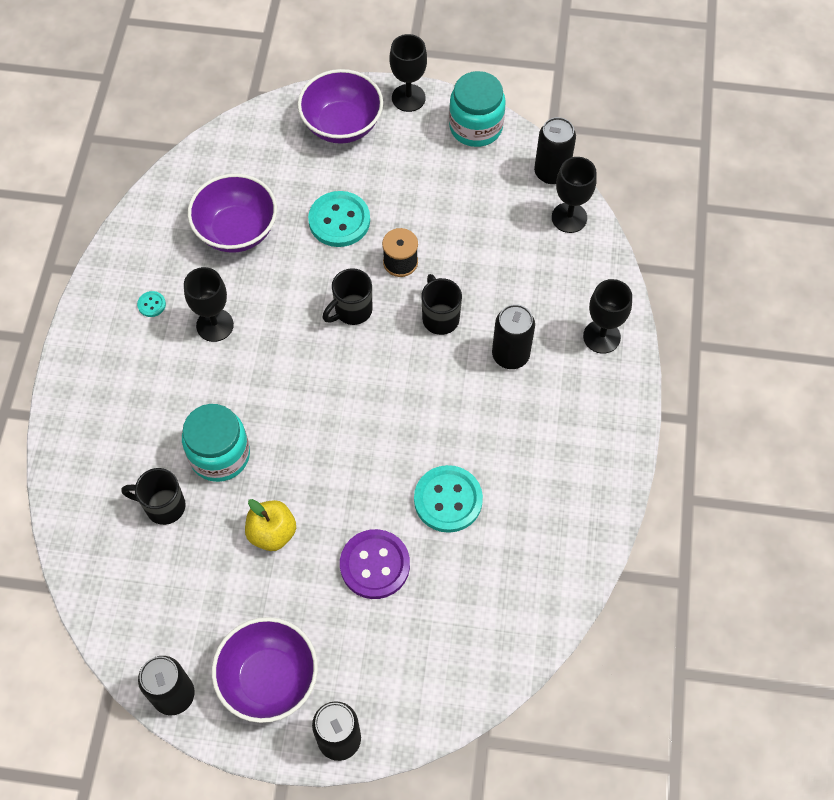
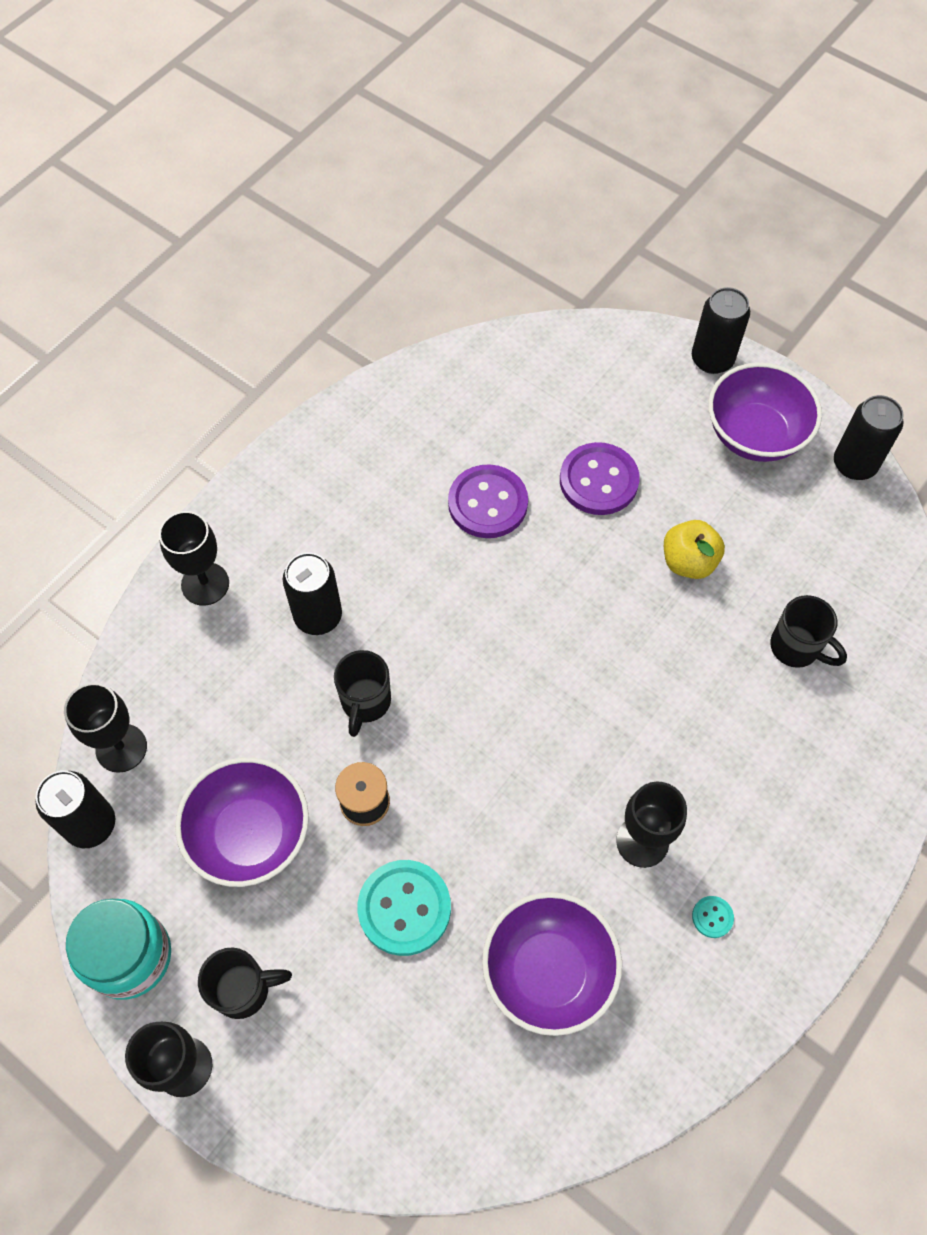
camera: 150 degrees left, 0 degrees up
turquoise jar [182,404,250,482] -> none
purple bowl [298,69,383,144] -> purple bowl moved to [175,757,309,887]
black mug [323,268,372,325] -> black mug moved to [198,948,292,1019]
turquoise button [414,465,483,533] -> purple button [448,464,528,538]

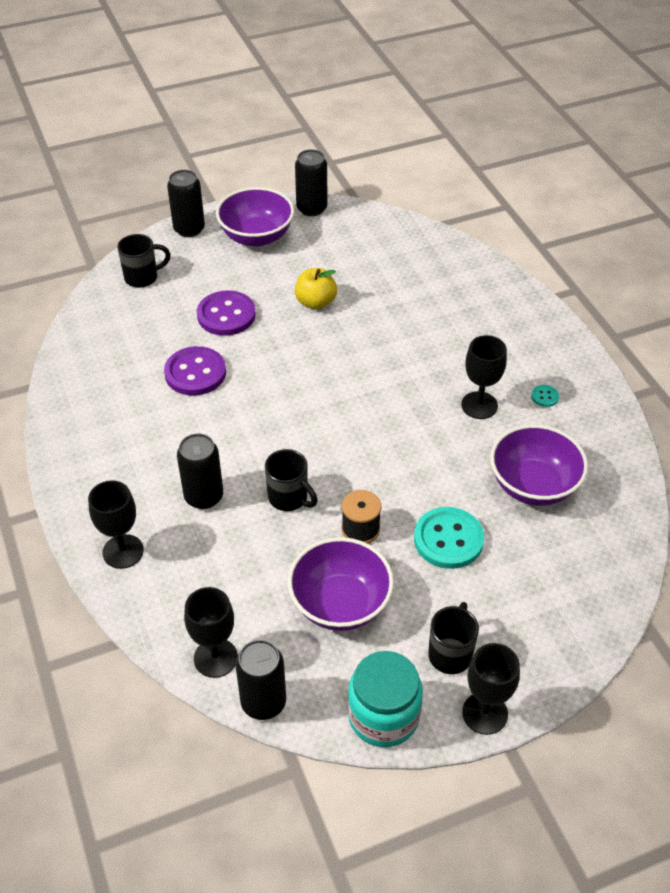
camera: 60 degrees left, 15 degrees down
black mug [770,595,847,668] -> black mug moved to [117,234,171,288]

